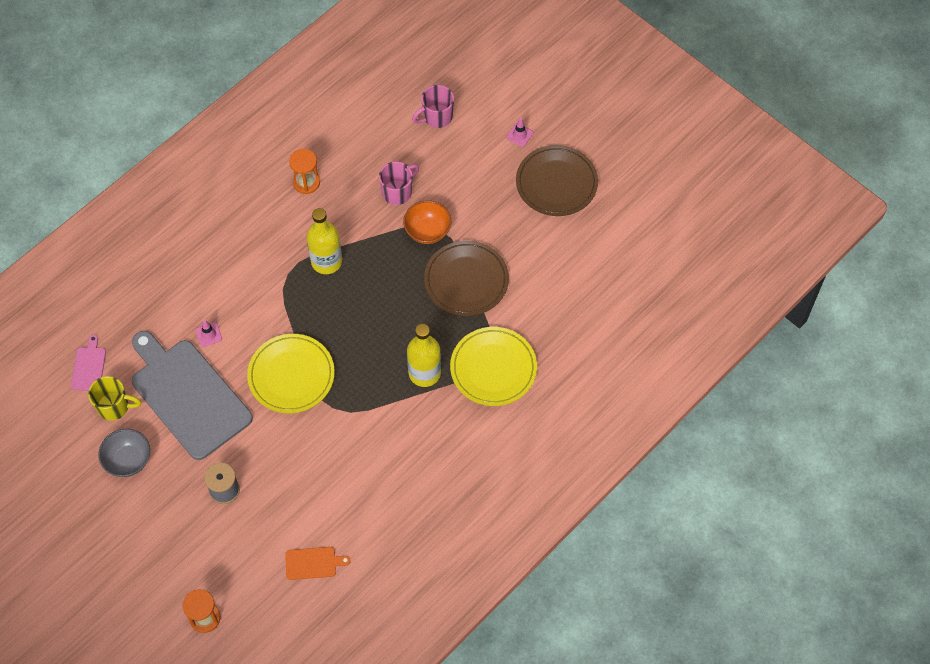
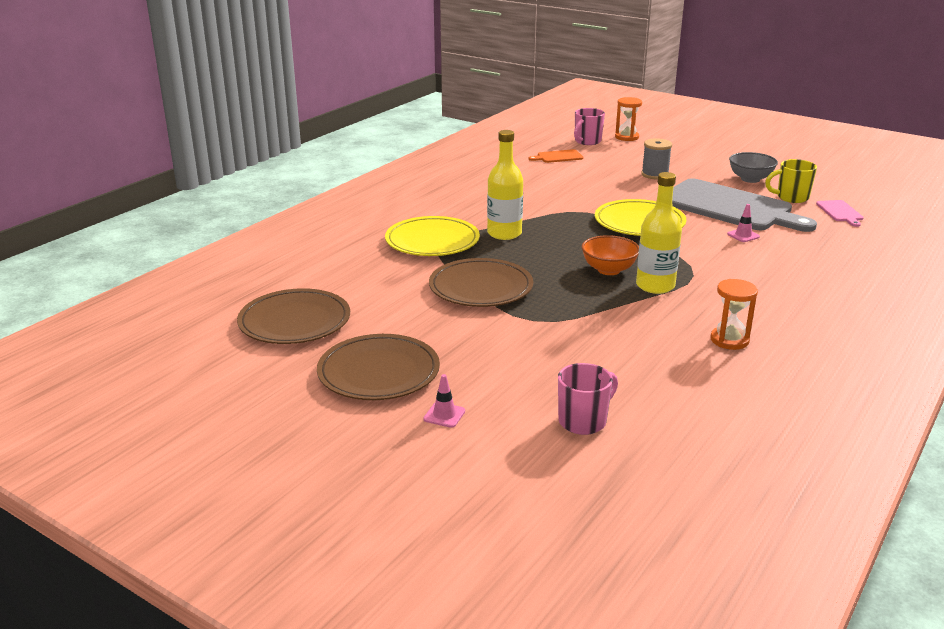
camera: 170 degrees right, 35 degrees down
pink mug [379,162,419,205] -> pink mug moved to [574,108,605,145]
orange bowl [403,200,452,244] -> orange bowl moved to [582,235,639,275]
none -> brown plate [237,288,350,344]

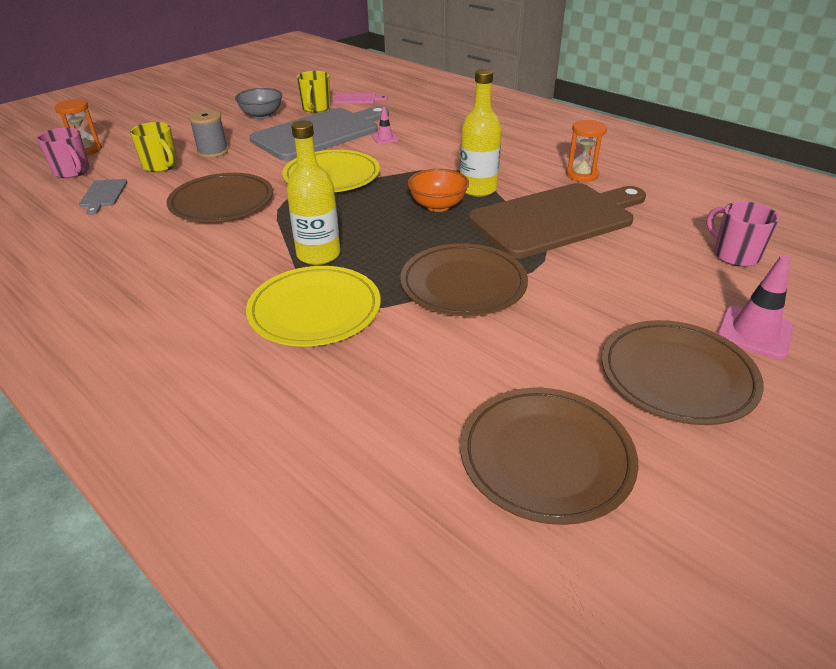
camera: 80 degrees left, 10 degrees up
pink traffic cone [423,374,465,428] -> pink traffic cone [717,255,794,359], size x1.74
orange cutting board [529,149,583,163] -> grey cutting board [79,179,128,215]
none -> yellow mug [130,122,177,172]
none -> brown plate [167,173,273,222]
none -> brown cutting board [468,183,646,258]

